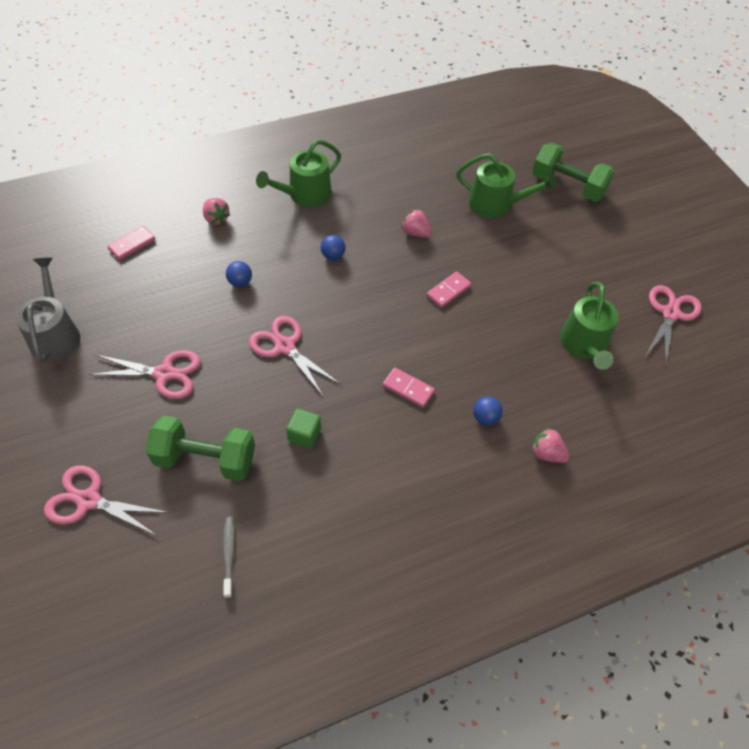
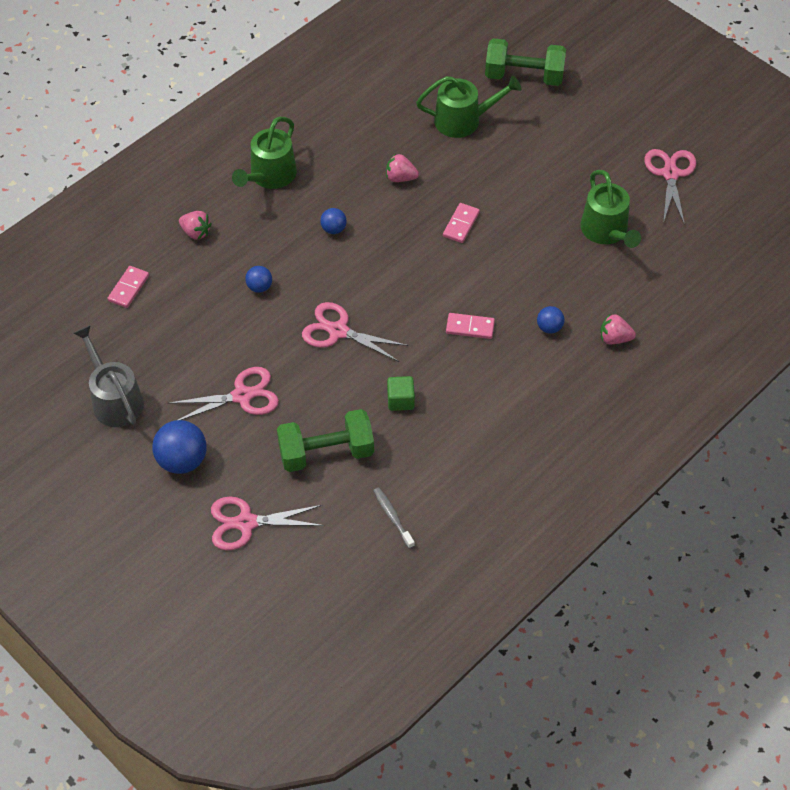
camera: 20 degrees left, 0 degrees up
none -> blue ball [152,420,207,474]

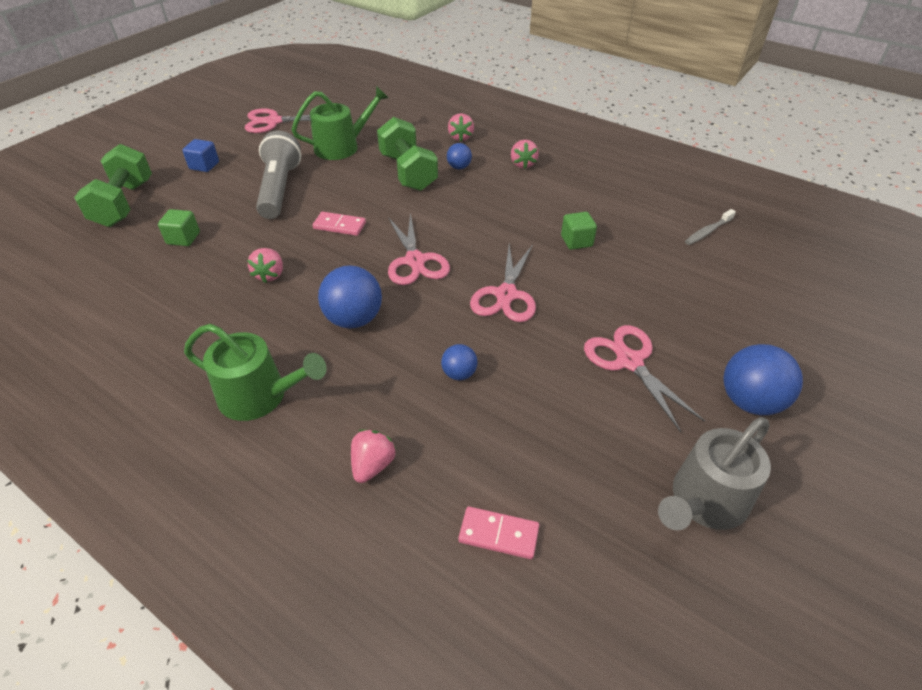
camera: 100 degrees left, 10 degrees down
pink scissors [211,497,324,550] -> pink scissors moved to [388,212,450,285]
green dumbbell [277,409,374,472] -> green dumbbell moved to [377,117,438,191]
blue ball [320,208,346,234] -> blue ball [318,265,382,329], size x1.85
green watering can [416,76,521,138] -> green cube [158,209,200,246]
pink domino [446,313,495,339] -> none
none -> blue cube [182,139,219,172]
none -> grey flashlight [256,130,301,219]
none -> pink strawberry [511,140,539,169]

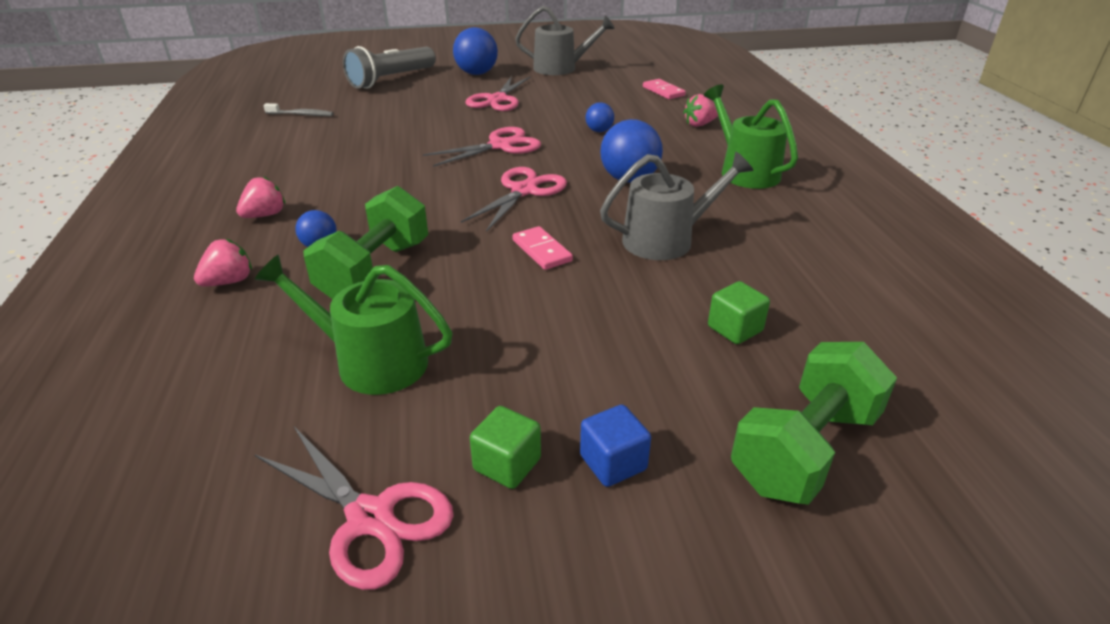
camera: 135 degrees left, 10 degrees down
pink strawberry [247,248,283,283] -> grey watering can [600,152,753,260]
grey flashlight [256,130,301,219] -> grey flashlight moved to [343,46,436,89]
green cube [561,212,597,250] -> green cube moved to [470,406,541,489]

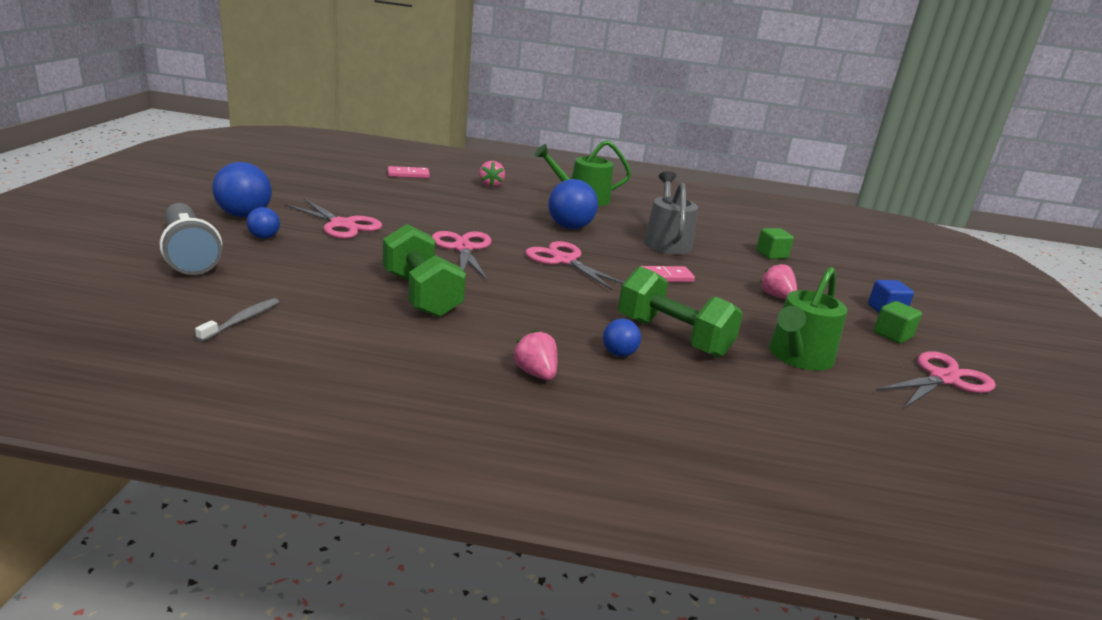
camera: 75 degrees left, 10 degrees down
pink strawberry [194,239,252,287] -> pink strawberry moved to [759,263,797,299]
grey watering can [515,6,615,75] -> none
blue ball [586,102,614,132] -> blue ball moved to [246,207,280,239]
green dumbbell [731,342,897,505] -> green dumbbell moved to [383,224,466,317]

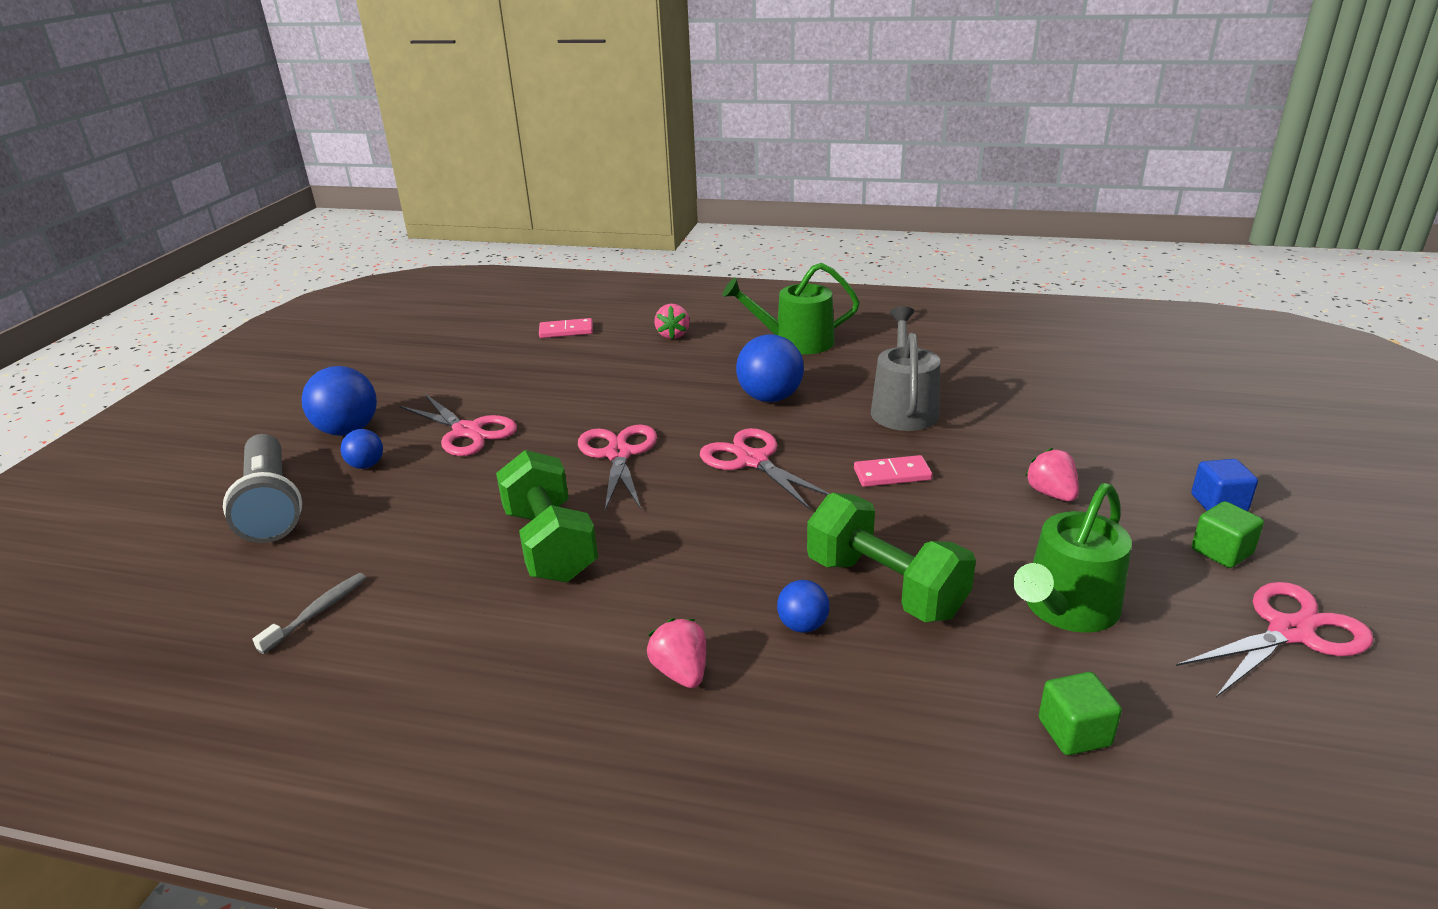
camera: 10 degrees right, 5 degrees up
green cube [756,228,794,259] -> green cube moved to [1039,672,1122,755]

